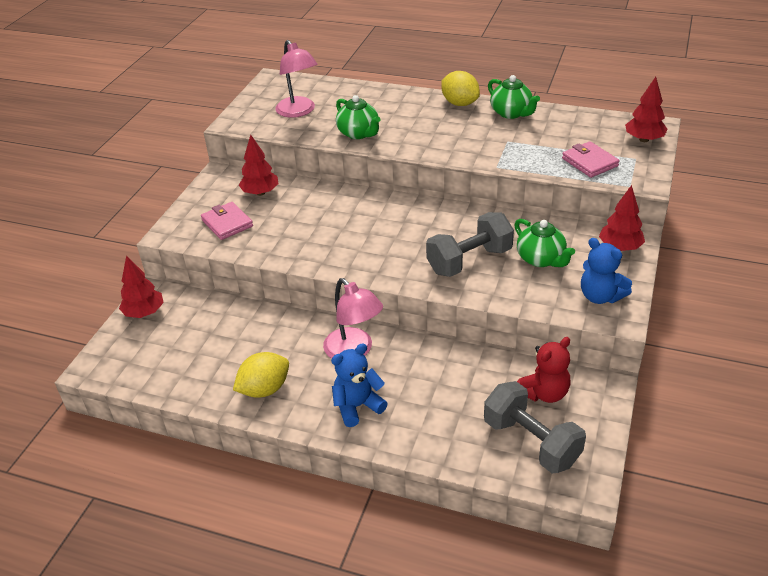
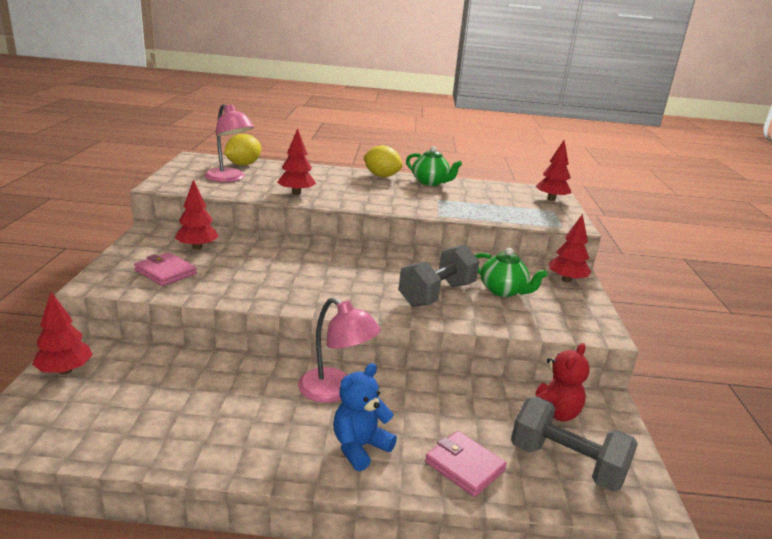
camera: 20 degrees left, 15 degrees down
yellow lemon [233,352,289,398] -> yellow lemon moved to [224,134,261,166]
green teapot [336,95,381,139] -> red tree [277,128,316,195]
pink wallet [562,141,620,178] -> pink wallet moved to [425,431,507,497]
blue teddy bear [581,238,632,304] -> none

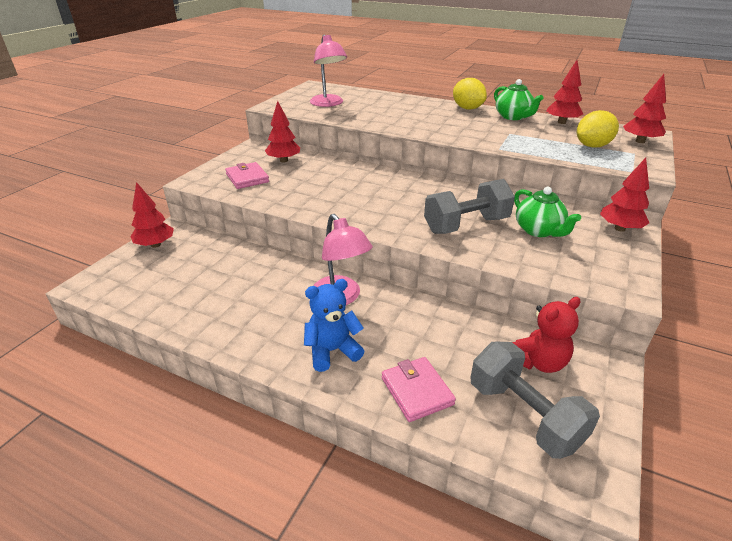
camera: 25 degrees right, 10 degrees up
yellow lemon [224,134,261,166] -> yellow lemon moved to [577,110,619,148]
red tree [277,128,316,195] -> red tree moved to [546,60,583,124]

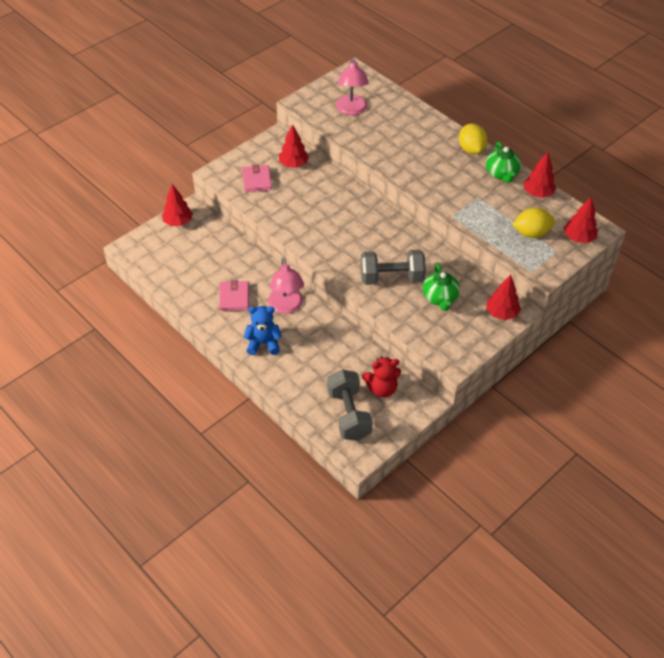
camera: 20 degrees right, 15 degrees up
pink wallet [382,357,456,422] -> pink wallet moved to [219,280,249,311]

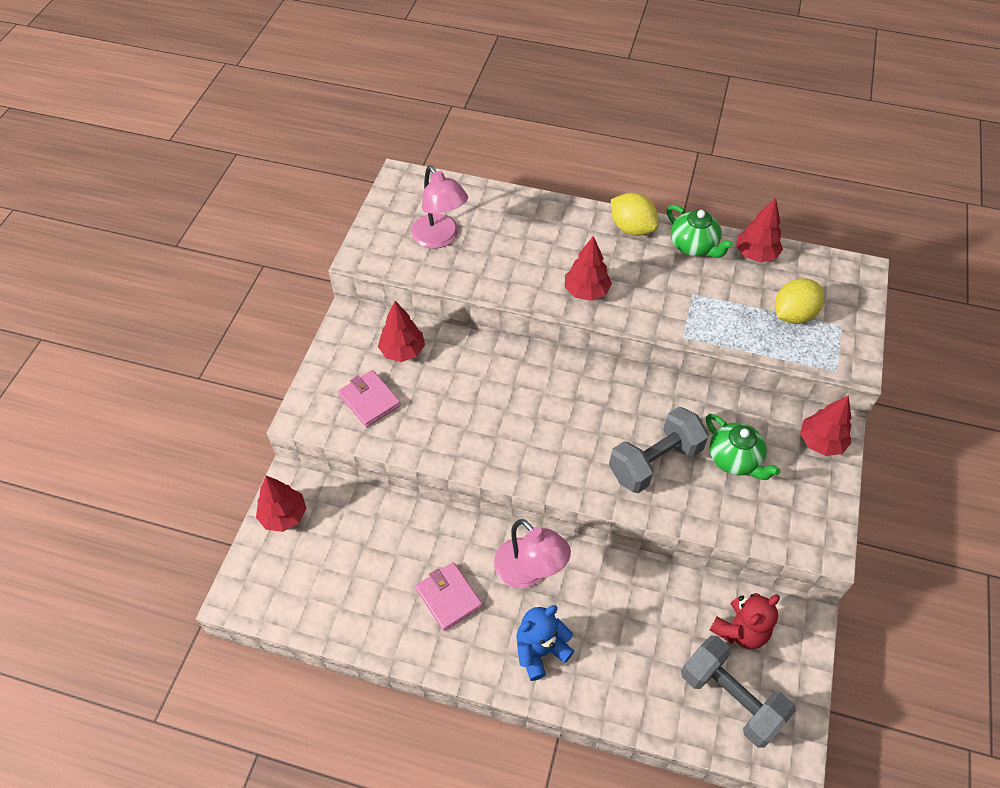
camera: 30 degrees left, 5 degrees up
red tree [564,197,598,243] -> red tree moved to [565,236,612,301]

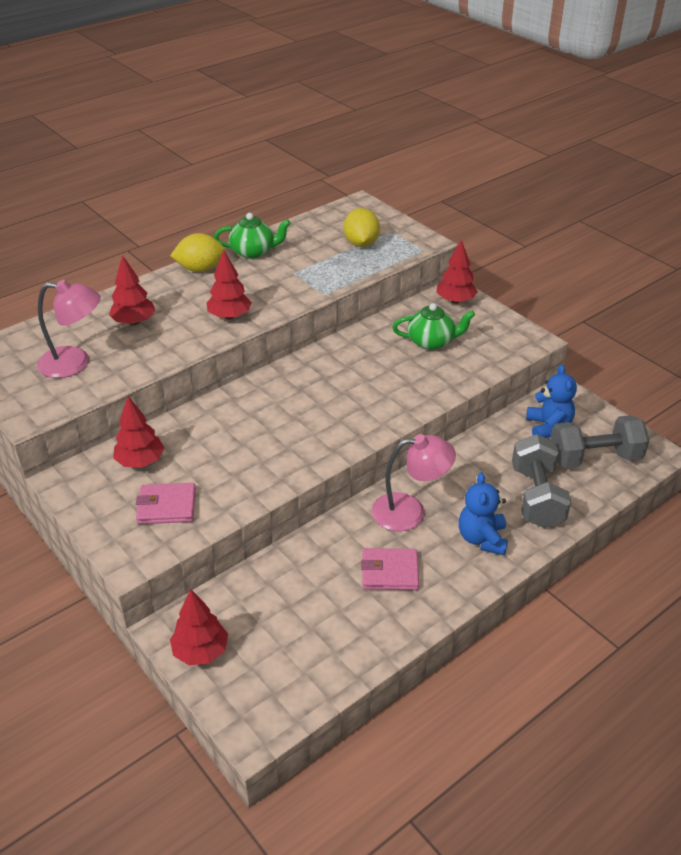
camera: 55 degrees left, 15 degrees down
grey dumbbell [609,407,709,493] -> grey dumbbell moved to [512,434,571,528]
red teddy bear [710,593,780,649] -> blue teddy bear [526,364,577,438]
red tree [736,198,783,262] -> red tree moved to [109,255,155,325]

